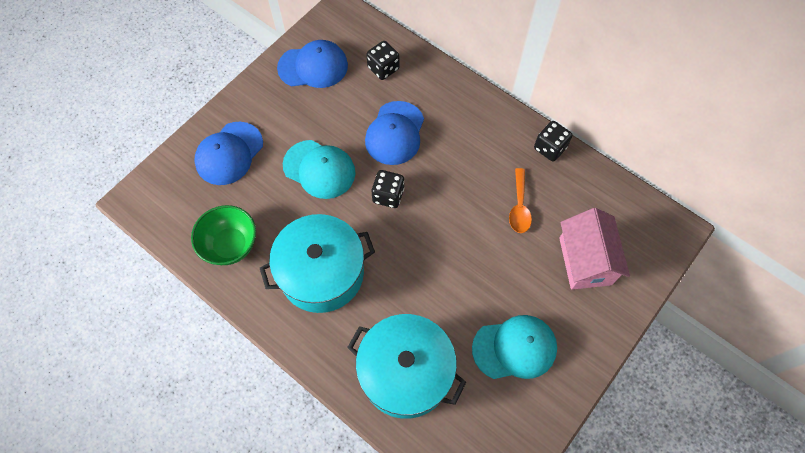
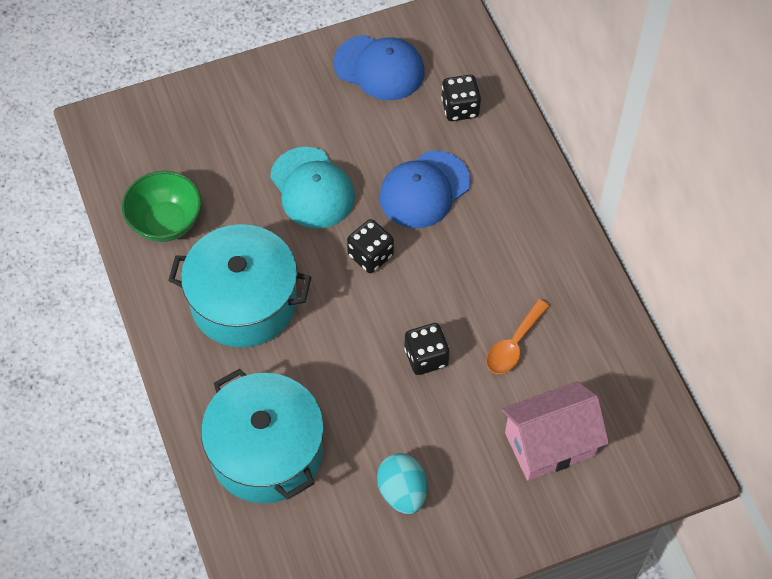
camera: 30 degrees right, 5 degrees down
blue cap [194,122,263,185] -> none
turquoise cap [472,315,557,379] -> turquoise egg [377,453,427,514]
black dice [534,121,573,161] -> black dice moved to [404,323,450,375]
pink house [559,208,630,290] -> pink house turned 45 degrees clockwise [501,381,609,481]

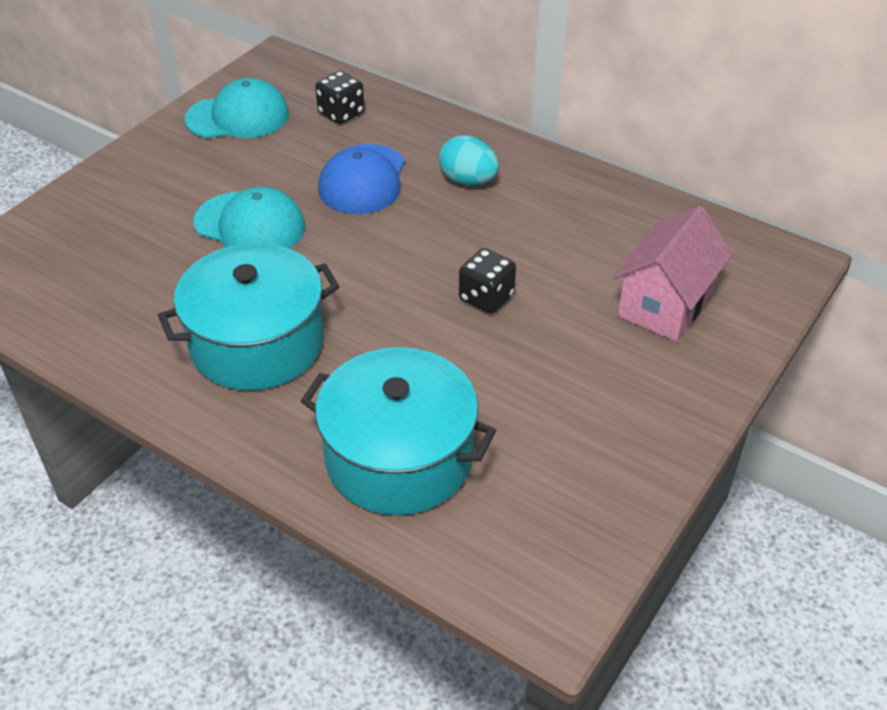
camera: 35 degrees left, 15 degrees down
green bowl [122,171,201,242] -> none
blue cap [333,35,424,100] -> turquoise cap [184,78,289,138]
black dice [347,219,394,273] -> none
turquoise egg [377,453,427,514] -> turquoise egg moved to [439,135,499,186]
orange spoon [486,299,549,374] -> none

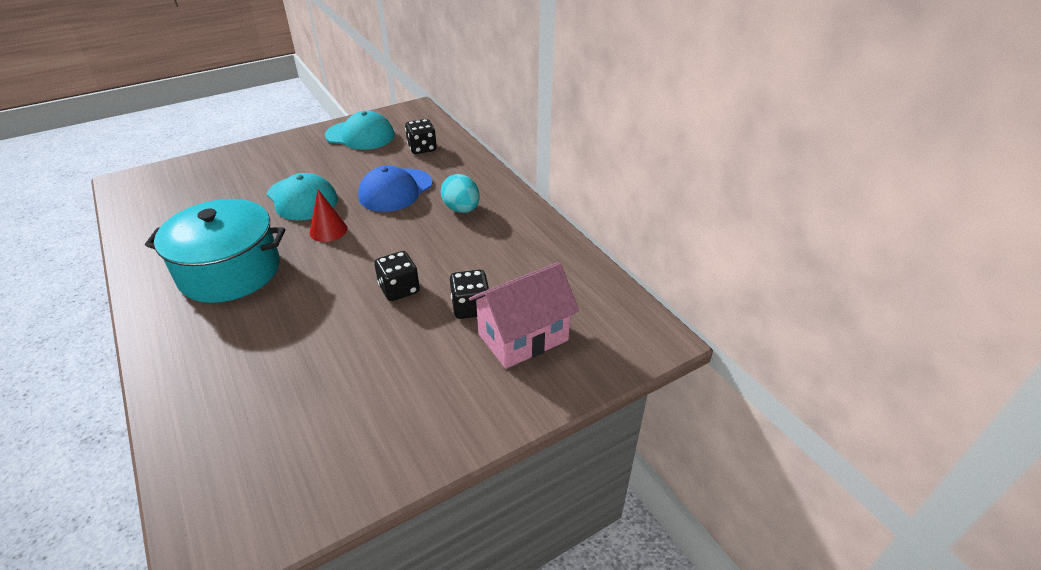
camera: 25 degrees right, 5 degrees down
turquoise pot [301,347,496,515] -> none
none -> red cone [309,189,347,242]
none -> black dice [450,270,489,319]

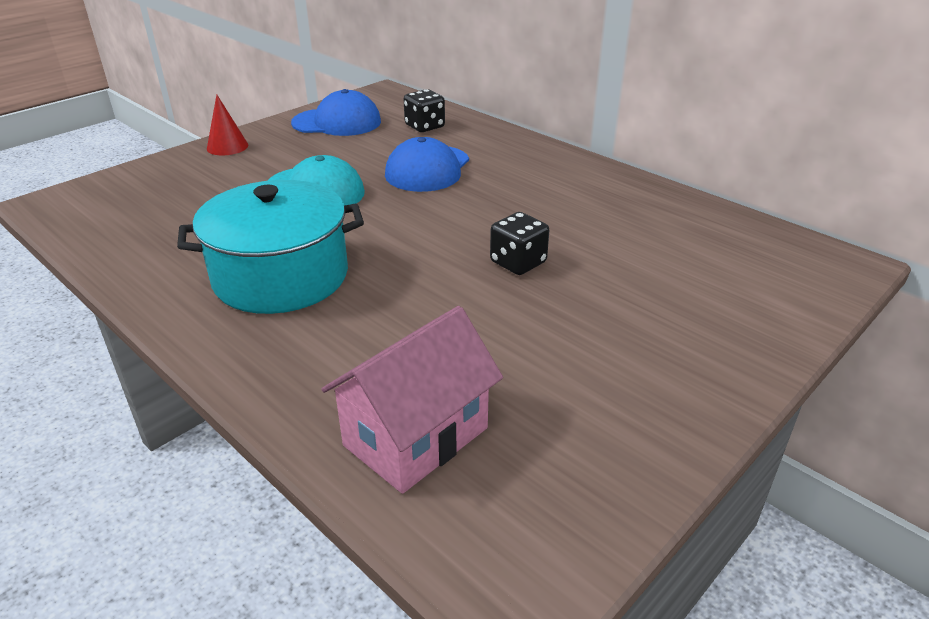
camera: 15 degrees left, 5 degrees down
red cone [309,189,347,242] -> red cone moved to [207,95,248,155]
turquoise cap [325,111,395,150] -> blue cap [291,89,381,136]
turquoise egg [441,174,480,213] -> none
black dice [450,270,489,319] -> none
pink house [469,262,579,369] -> pink house moved to [321,306,503,494]

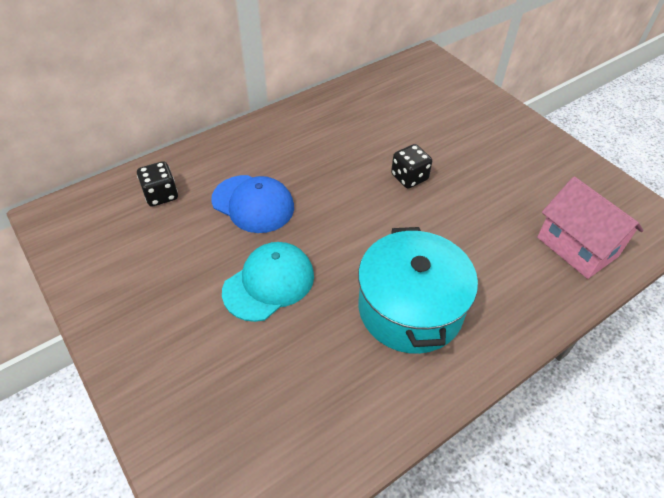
camera: 80 degrees left, 15 degrees up
red cone [207,95,248,155] -> none
blue cap [291,89,381,136] -> none

